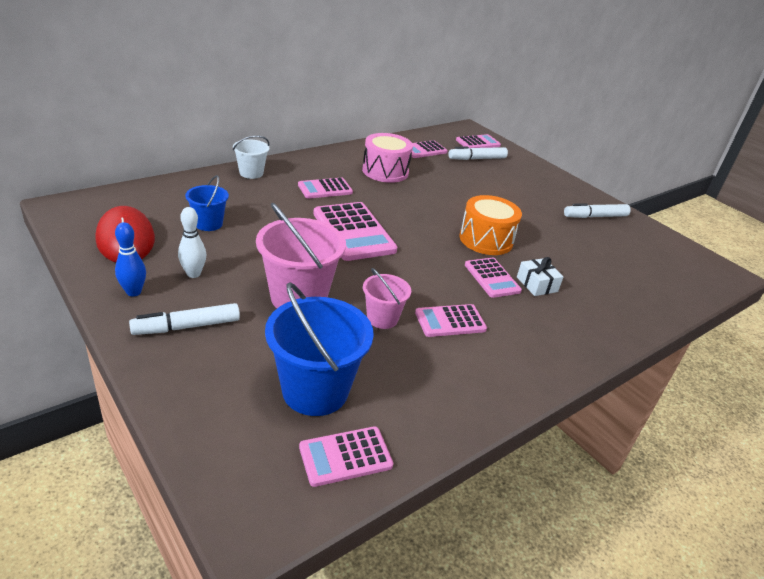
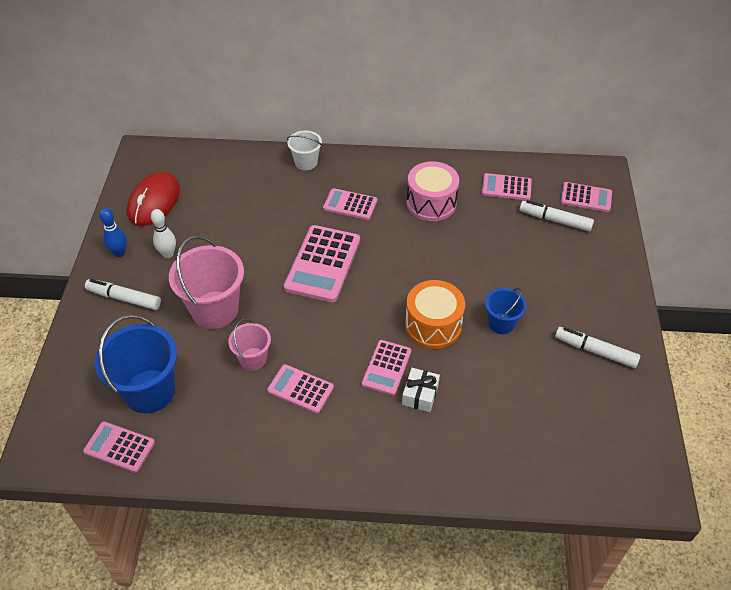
camera: 45 degrees right, 15 degrees up
blue bucket [185,175,229,231] -> blue bucket moved to [485,288,527,334]

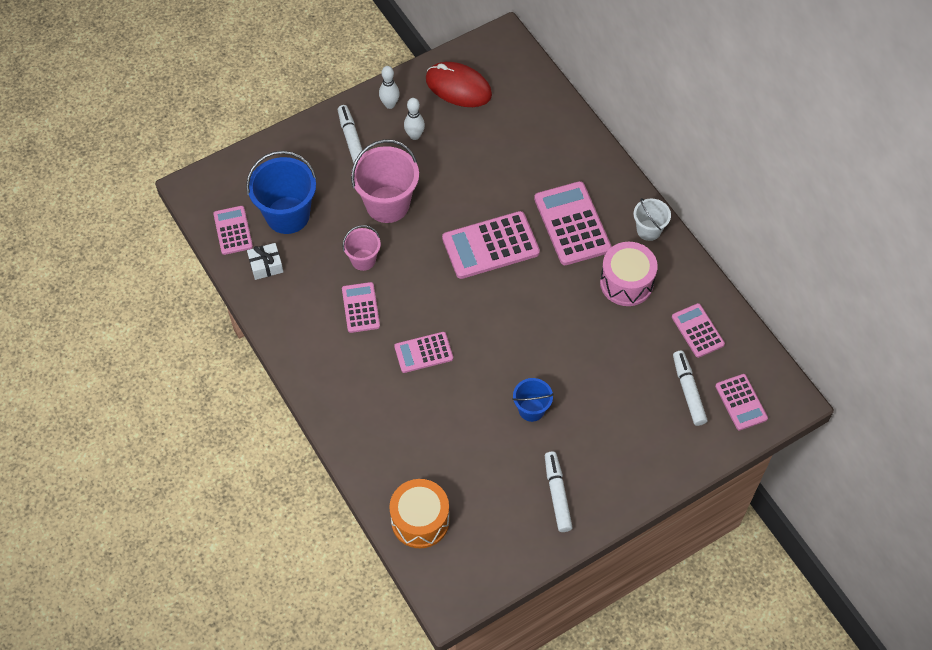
camera: 55 degrees right, 10 degrees up
blue bowling pin [99,208,127,257] -> white bowling pin [379,66,400,109]
red mouse [127,171,180,226] -> red mouse turned 45 degrees clockwise [426,62,492,107]
white bucket [287,131,322,170] -> white bucket moved to [633,198,671,241]
pink calculator [323,188,377,220] -> pink calculator [534,181,612,265], size x1.70
white gift [402,368,440,412] -> white gift moved to [247,243,283,280]
orange drum [405,280,465,349] -> orange drum moved to [389,479,450,548]

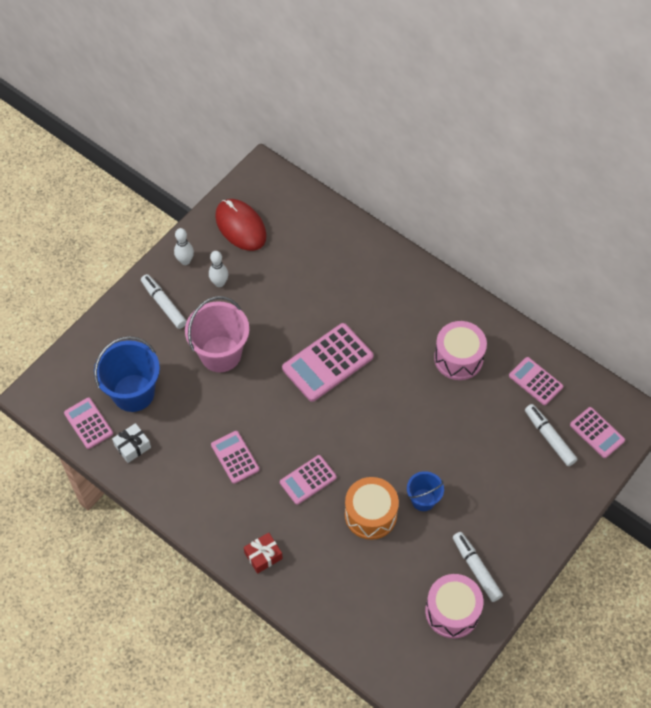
camera: 20 degrees left, 0 degrees up
pink bucket [342,225,381,271] -> none
orange drum [389,479,450,548] -> orange drum moved to [345,477,399,540]
red mouse [426,62,492,107] -> red mouse turned 45 degrees clockwise [215,199,267,251]
pink calculator [534,181,612,265] -> none
white bucket [633,198,671,241] -> none
none -> red gift [244,533,283,574]
none -> pink drum [425,574,483,638]

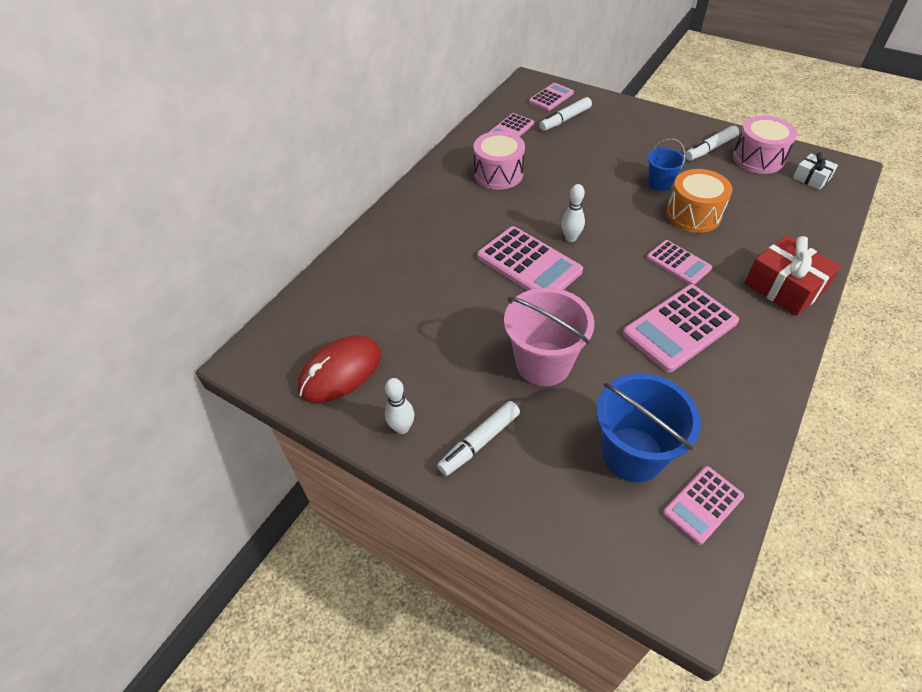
camera: 95 degrees left, 10 degrees down
white gift [112,423,151,463] -> white gift moved to [793,152,838,190]
white bowling pin [209,251,228,287] -> white bowling pin moved to [561,184,585,242]
pink calculator [211,431,260,484] -> pink calculator [623,285,739,372], size x1.70
red gift [244,533,283,574] -> red gift [745,235,841,316], size x1.79

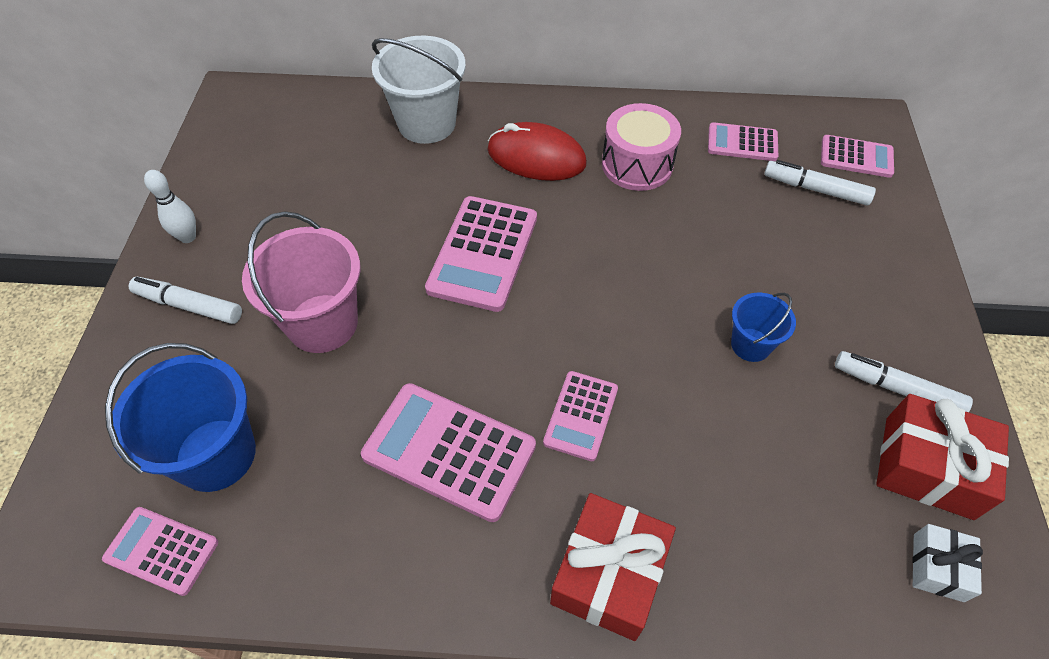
camera: 60 degrees right, 5 degrees up
red mouse [298,335,381,403] -> red mouse moved to [487,122,587,181]
white bowling pin [561,184,585,242] -> none
orange drum [666,169,732,233] -> none
pink drum [733,116,797,174] -> red gift [876,394,1009,520]
none -> white bucket [372,36,466,144]

